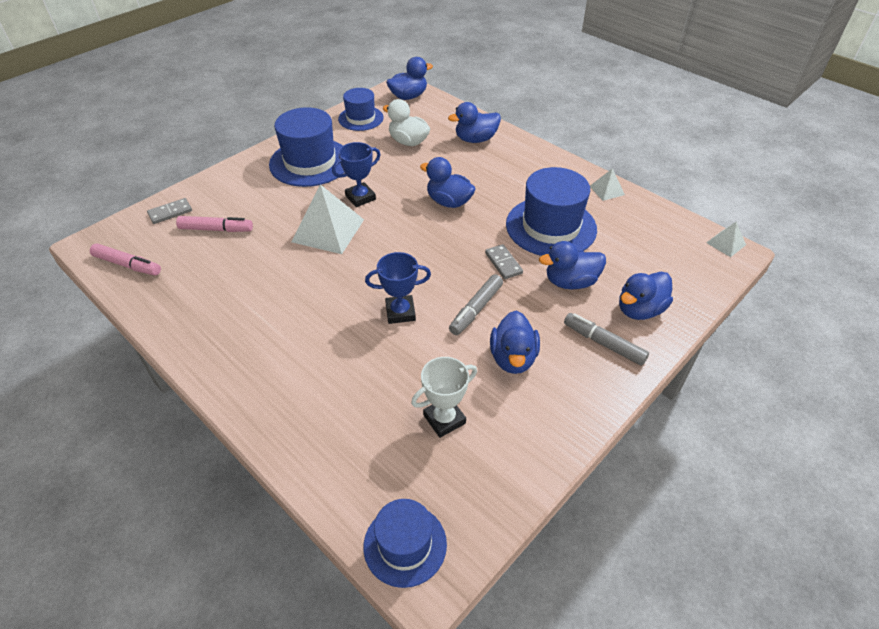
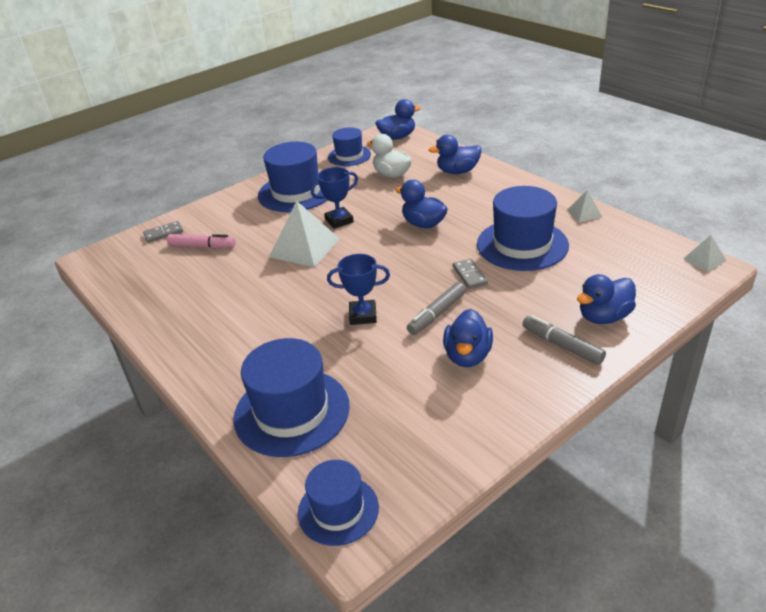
camera: 10 degrees right, 10 degrees down
pink marker [90,244,161,276] -> none
white trophy [411,357,477,438] -> none
blue duck [539,241,606,290] -> none
none -> blue hat [233,338,350,457]

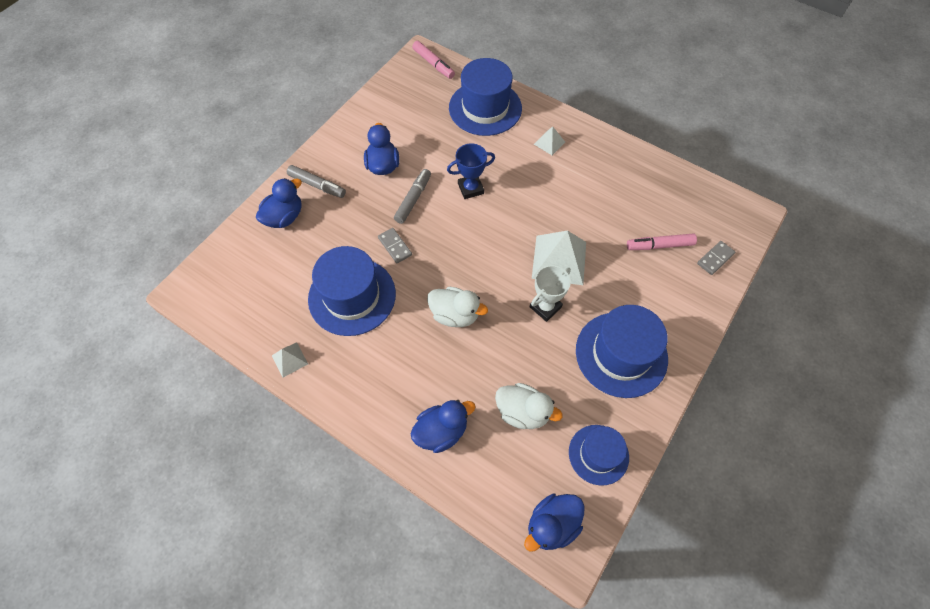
camera: 160 degrees right, 25 degrees up
blue hat [298,460,379,546] -> pink marker [412,41,455,79]
blue trophy [311,167,358,229] -> white trophy [530,265,571,322]
blue duck [395,180,448,228] -> white duck [427,287,488,327]
white pyramid [683,235,726,272] -> white pyramid moved to [534,126,565,155]

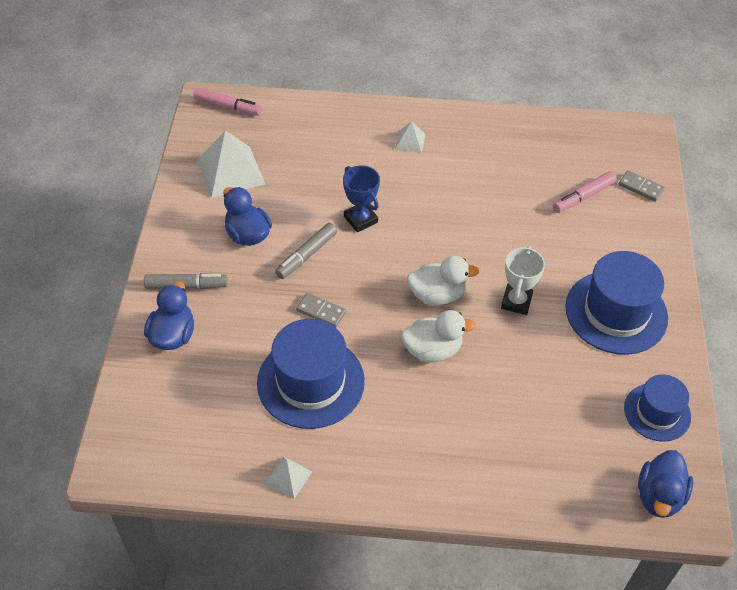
camera: 30 degrees left, 10 degrees down
grey marker [394,169,431,224] -> grey marker turned 135 degrees counterclockwise [275,223,337,279]
blue duck [410,400,476,453] -> none
blue trophy [447,143,495,199] -> blue trophy turned 75 degrees counterclockwise [343,165,380,232]
blue hat [449,58,522,136] -> none
white duck [495,383,563,429] -> white duck moved to [407,256,479,306]
white pyramid [532,231,586,285] -> white pyramid moved to [197,130,265,198]
grey domino [697,241,735,275] -> grey domino turned 75 degrees counterclockwise [619,170,665,202]

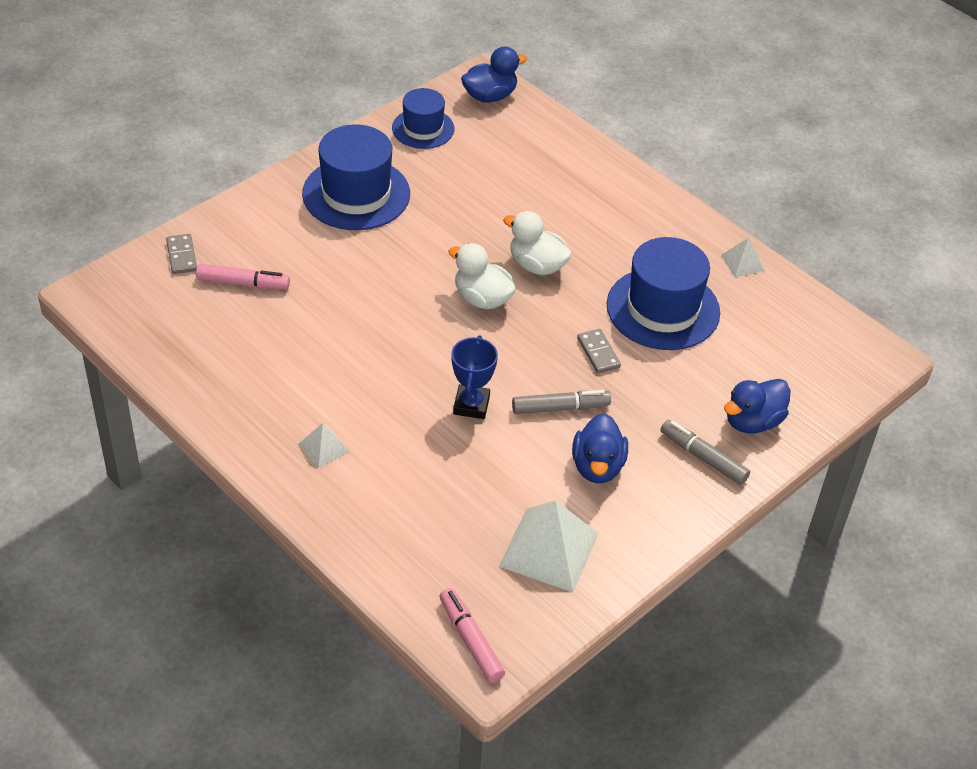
camera: 140 degrees left, 5 degrees down
white trophy [501,246,545,315] -> none

